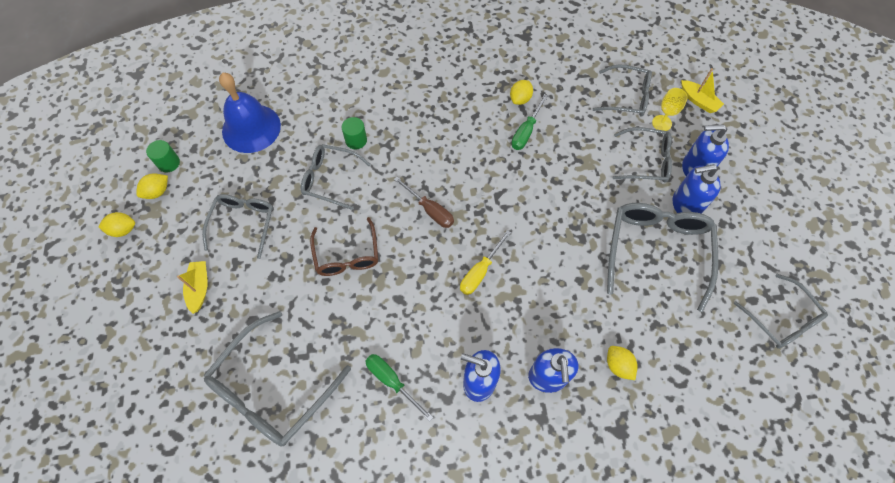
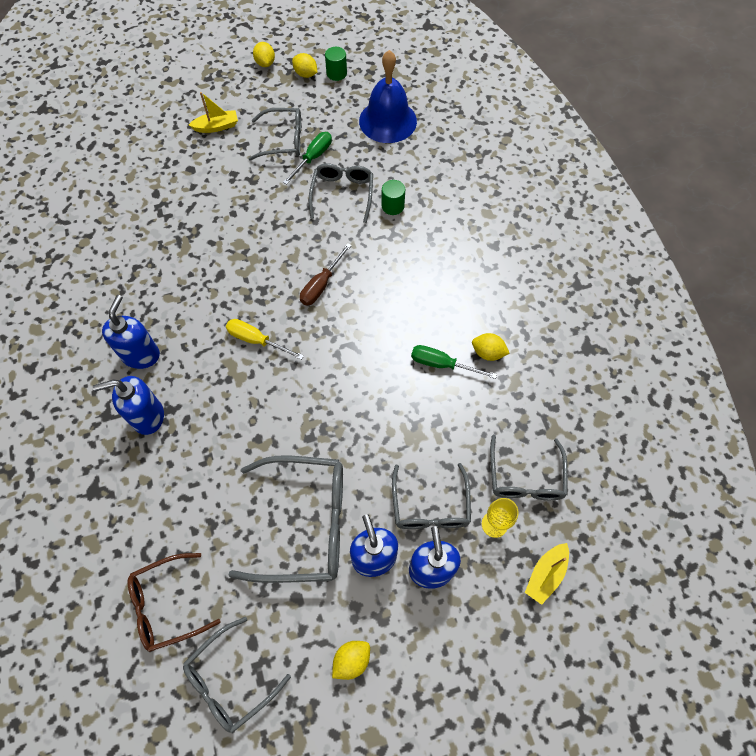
camera: 80 degrees right, 0 degrees up
grey glasses [204,311,351,446] -> none
brown glasses [310,217,378,276] -> brown glasses moved to [127,553,221,652]
green screwdriver [366,354,434,421] -> green screwdriver moved to [283,132,332,184]
yellow lemon [607,346,638,380] -> yellow lemon moved to [332,641,370,680]

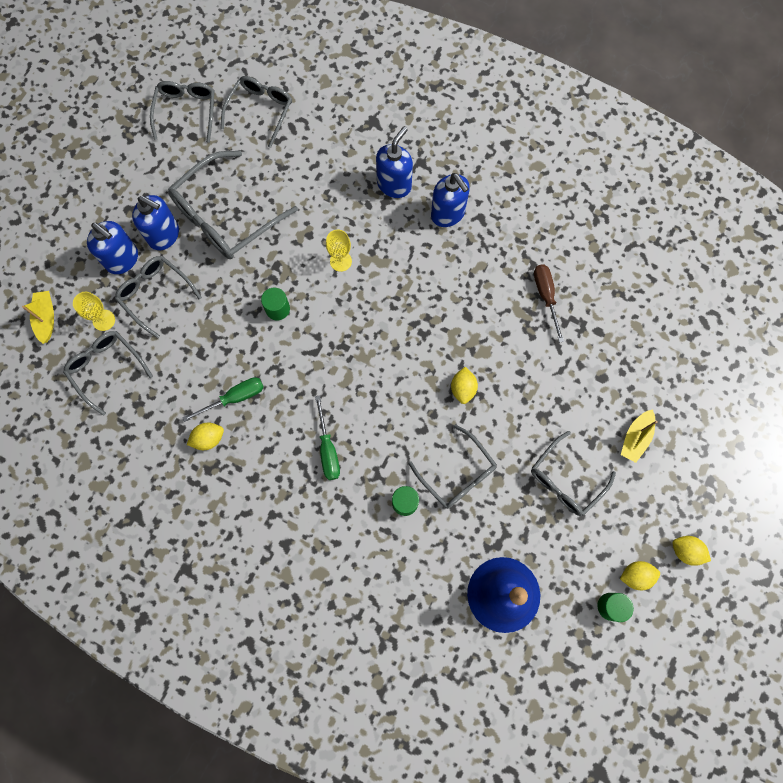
camera: 135 degrees right, 10 degrees up
brown glasses [127,553,221,652] -> grey glasses [220,76,292,148]
yellow screwdriver [226,319,304,360] -> none
green screwdriver [283,132,332,184] -> green screwdriver moved to [315,395,340,480]
brown screwdriver [300,243,352,306] -> brown screwdriver moved to [534,264,564,343]
yellow lemon [332,641,370,680] -> yellow lemon moved to [451,367,478,404]
none -> green cylinder [261,288,290,320]
none -> yellow goblet [326,230,352,272]

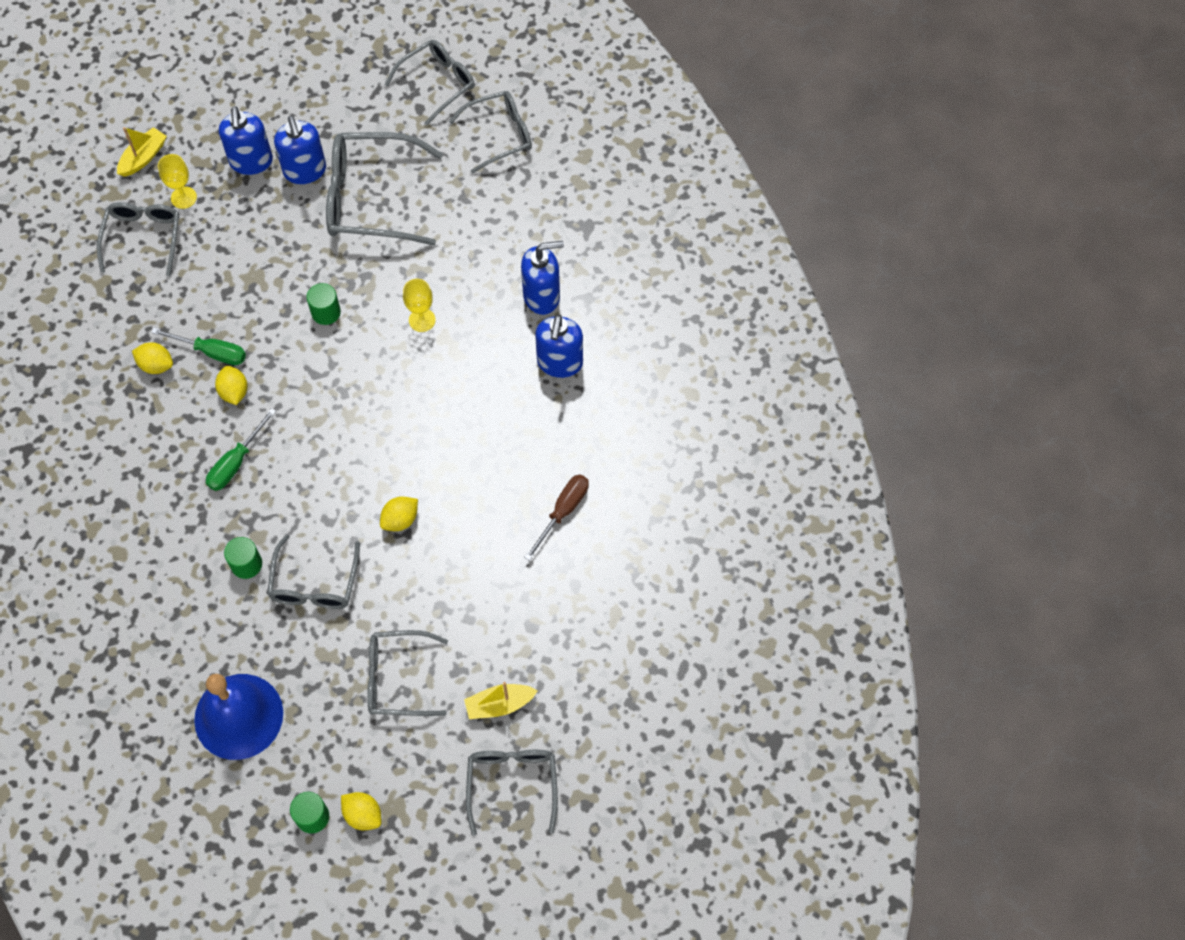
camera: 45 degrees right, 10 degrees down
grey glasses [115,256,202,338] -> grey glasses moved to [466,750,558,836]
yellow lemon [672,536,711,566] -> yellow lemon moved to [215,366,248,405]

